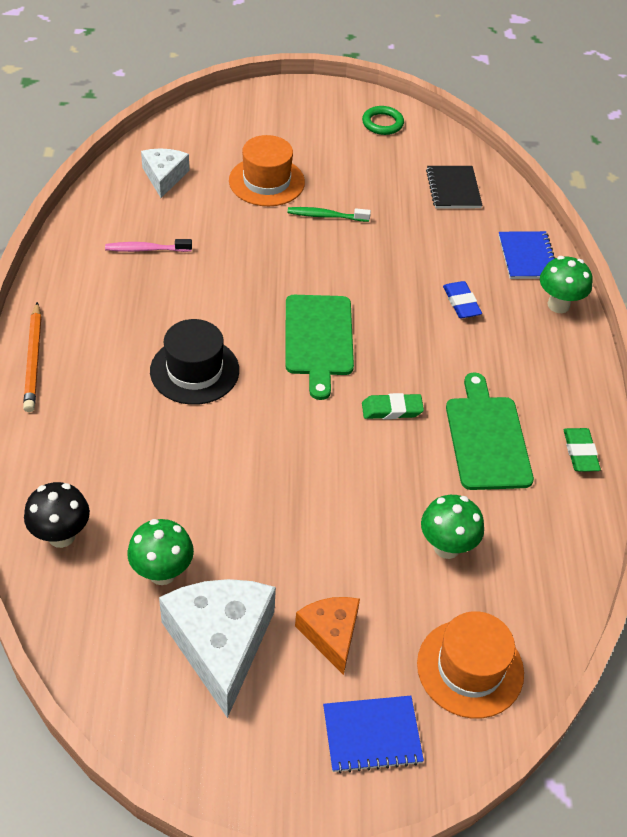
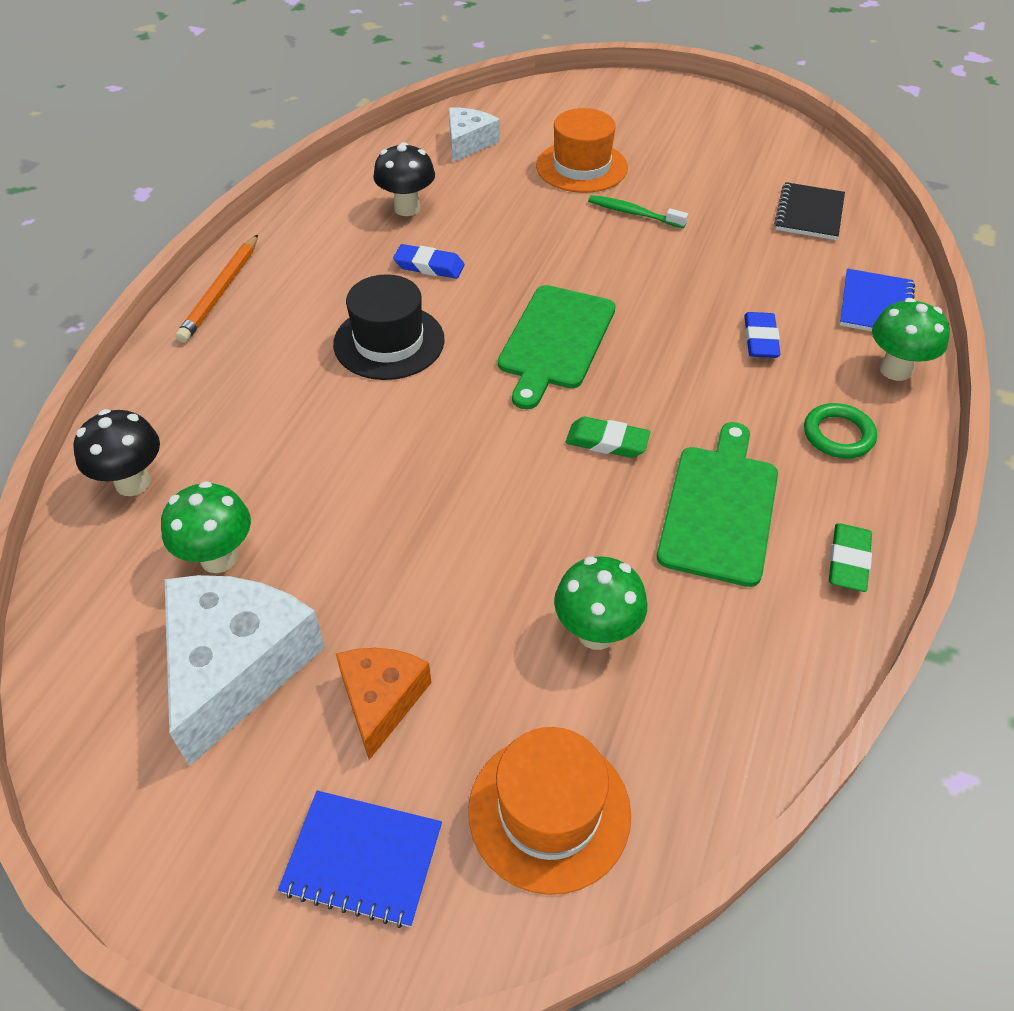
camera: 25 degrees right, 0 degrees up
pink toothbrush [105,239,192,252] -> black mushroom [373,142,435,216]
green ring [362,106,404,135] -> green ring moved to [804,403,877,458]
none -> blue eraser [393,244,465,279]

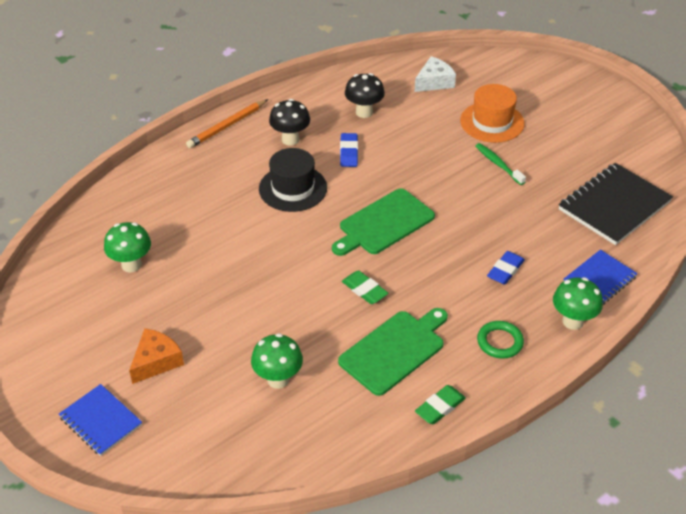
camera: 30 degrees right, 5 degrees down
black mushroom [73,409,160,496] -> black mushroom moved to [269,99,310,146]
white cheese [165,575,325,766] -> none
blue eraser [393,244,465,279] -> blue eraser turned 45 degrees clockwise [340,133,358,167]
orange hat [468,727,631,895] -> none
black notebook [774,182,845,240] -> black notebook [559,163,673,245], size x1.65

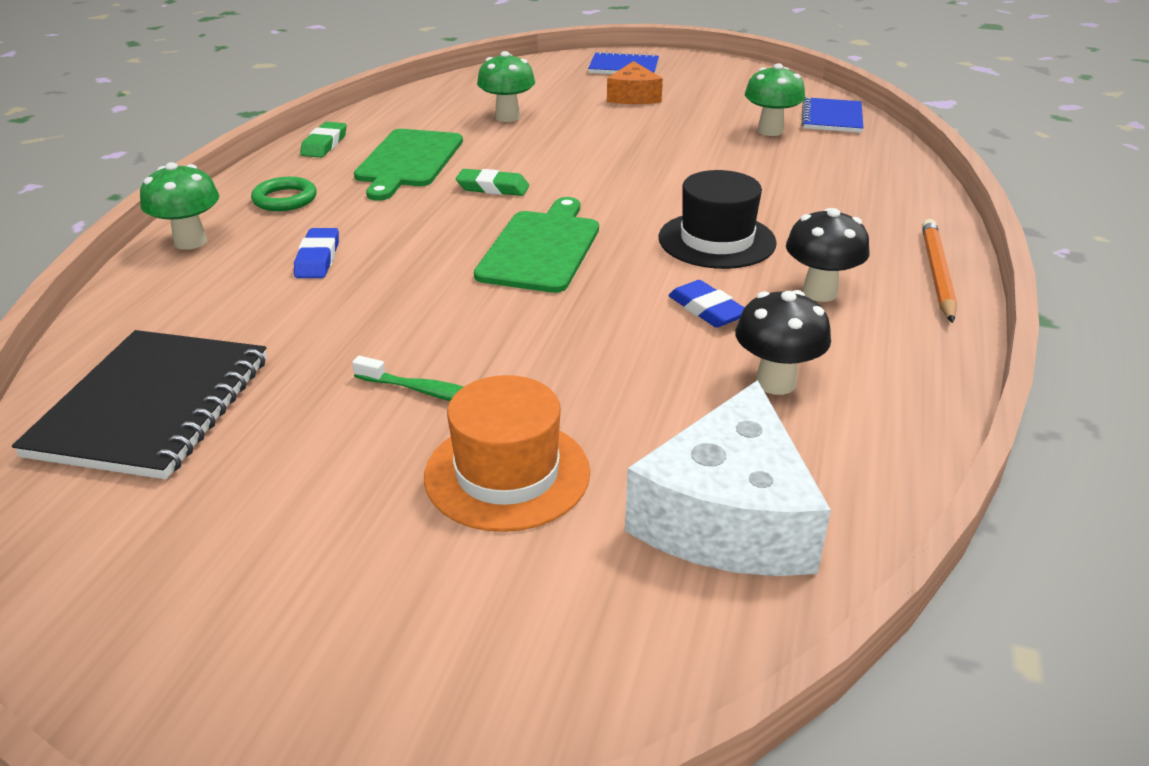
camera: 145 degrees right, 10 degrees down
white cheese [414,56,456,92] -> white cheese [625,380,831,576], size x1.72
blue notebook [563,250,638,305] -> blue notebook moved to [801,97,863,133]

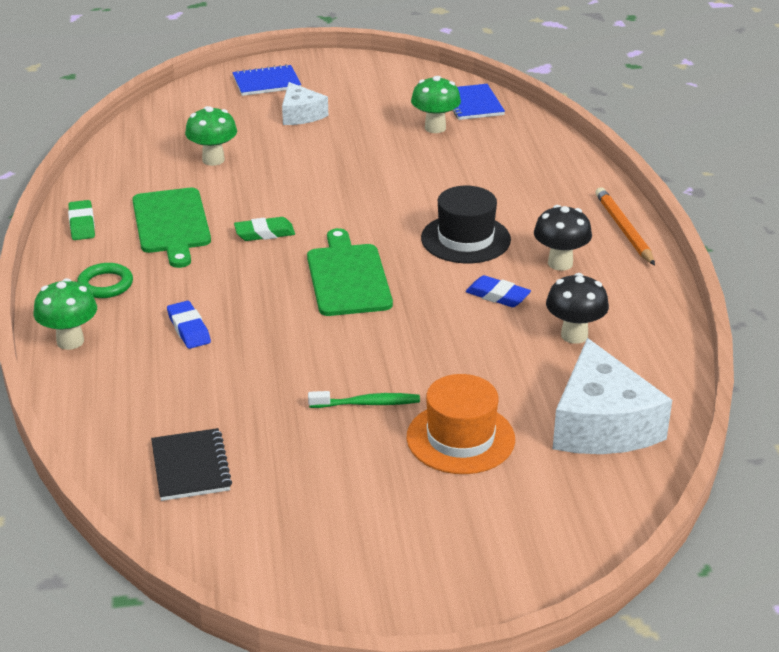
camera: 25 degrees left, 0 degrees up
black notebook [12,330,267,479] -> black notebook [151,428,232,501], size x0.61
orange cheese [607,61,663,104] -> white cheese [282,82,328,125]

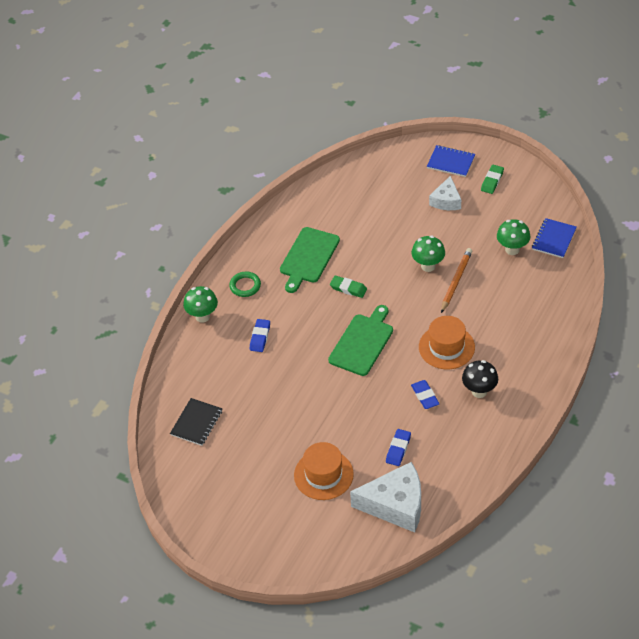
camera: 40 degrees right, 15 degrees up
green eraser [68,200,95,240] -> green eraser moved to [481,165,504,194]
green mushroom [185,106,237,166] -> green mushroom moved to [412,236,445,272]
green toothbrush [308,391,420,408] -> none
black hat [421,186,511,263] -> orange hat [419,316,475,369]
black mushroom [546,273,609,344] -> none
white cheese [553,338,672,454] -> white cheese turned 120 degrees counterclockwise [350,462,421,533]
orange pencil [595,187,655,265] -> orange pencil moved to [441,248,473,313]
none -> blue eraser [386,429,411,466]

